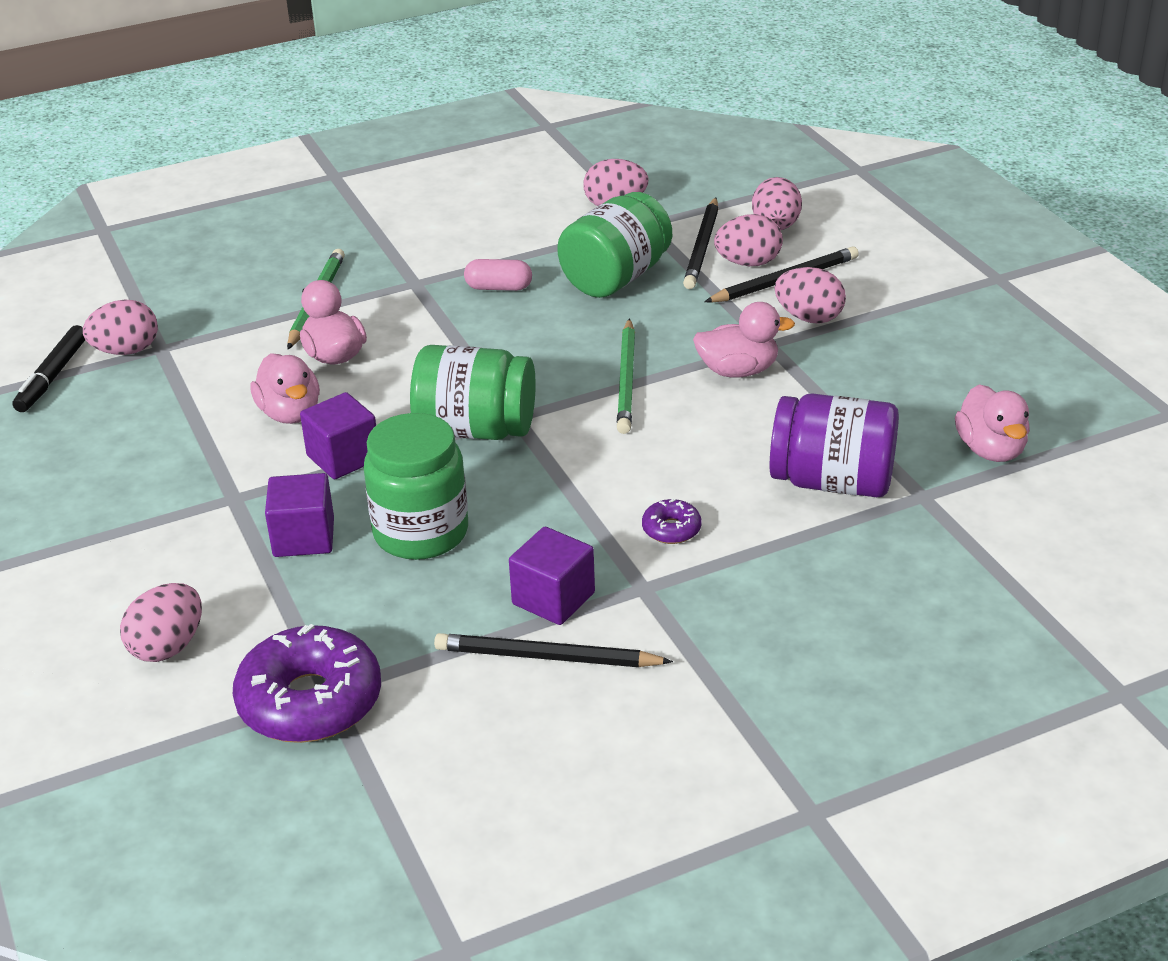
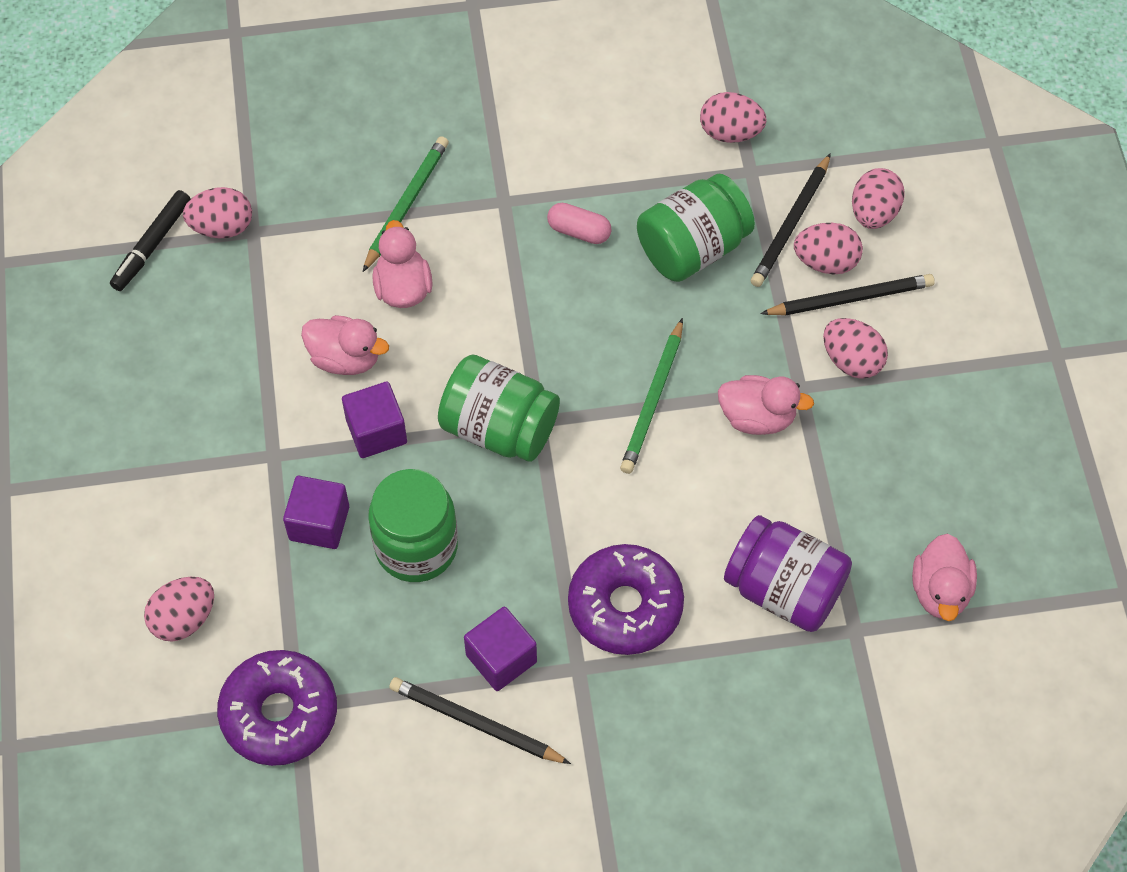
camera: 15 degrees right, 25 degrees up
pink duck [250,353,320,424] -> pink duck turned 60 degrees counterclockwise [301,315,389,375]
purple donut [642,499,701,544] -> purple donut [568,544,684,655], size x2.20

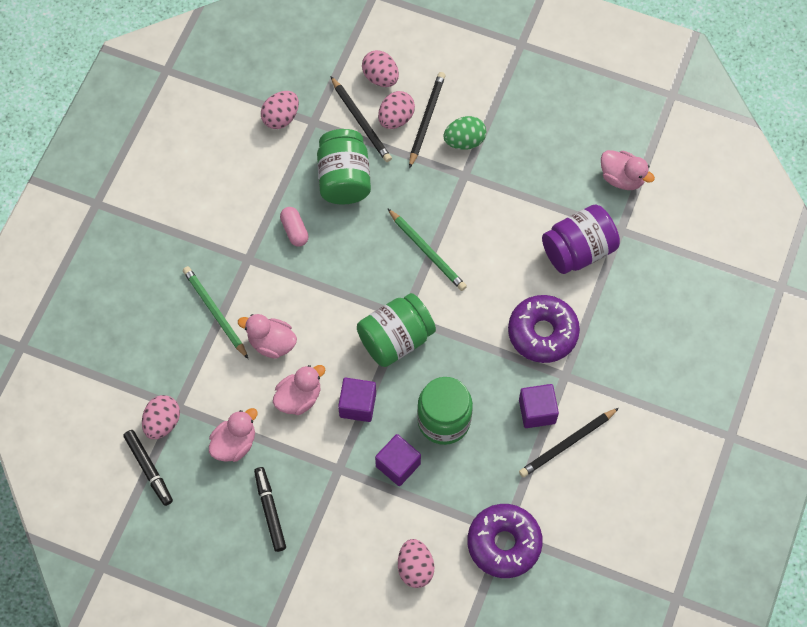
camera: 60 degrees left, 5 degrees up
pink capsule [547,203,611,244] -> pink capsule turned 75 degrees counterclockwise [280,207,309,247]
pink duck [718,375,814,435] -> pink duck moved to [209,408,258,462]
pink egg [823,318,888,379] -> green egg [443,116,486,150]
none -> black marker [254,467,286,552]

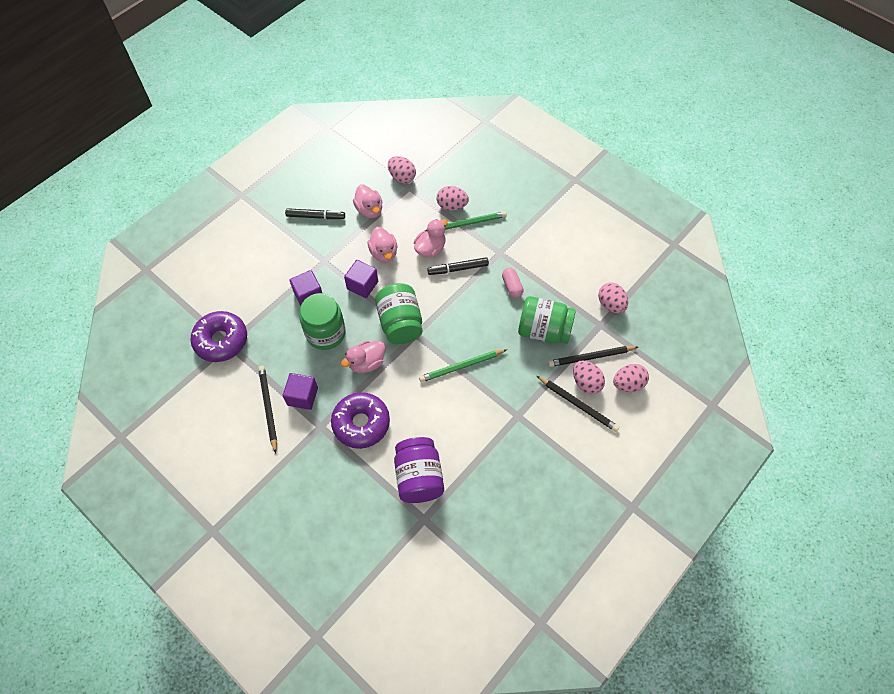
camera: 110 degrees right, 5 degrees down
black marker [123,430,173,506] -> black marker moved to [427,257,489,275]
pink capsule [280,207,309,247] -> pink capsule turned 75 degrees clockwise [502,268,524,298]
pink egg [398,539,434,588] -> pink egg moved to [437,186,469,211]
green egg [443,116,486,150] -> none
pink duck [601,150,655,190] -> pink duck moved to [341,341,385,373]

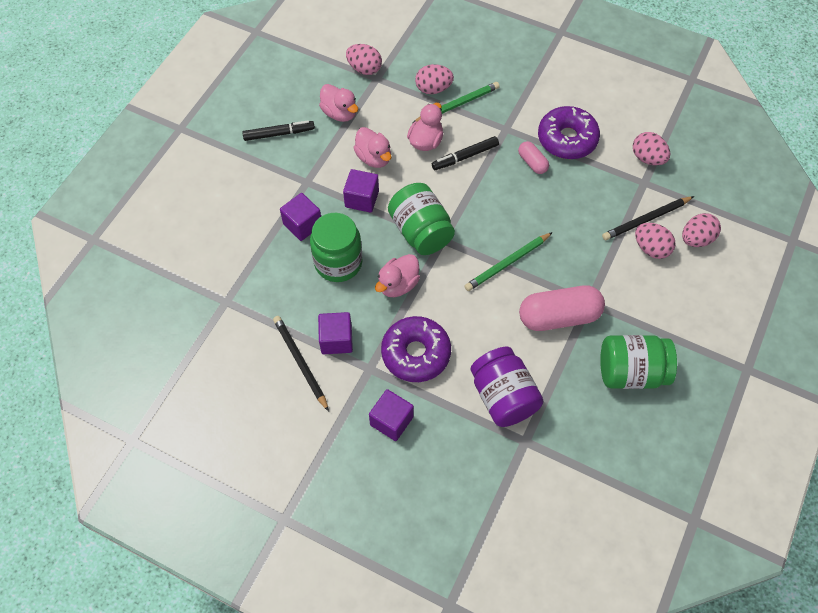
camera: 15 degrees left, 0 degrees up
purple donut [190,311,247,362] -> purple donut moved to [538,106,600,159]
green jar [518,296,576,344] -> green jar moved to [600,335,677,389]
black pencil [537,376,619,432] -> none
none -> purple cube [369,389,414,441]
none -> pink capsule [519,285,605,331]

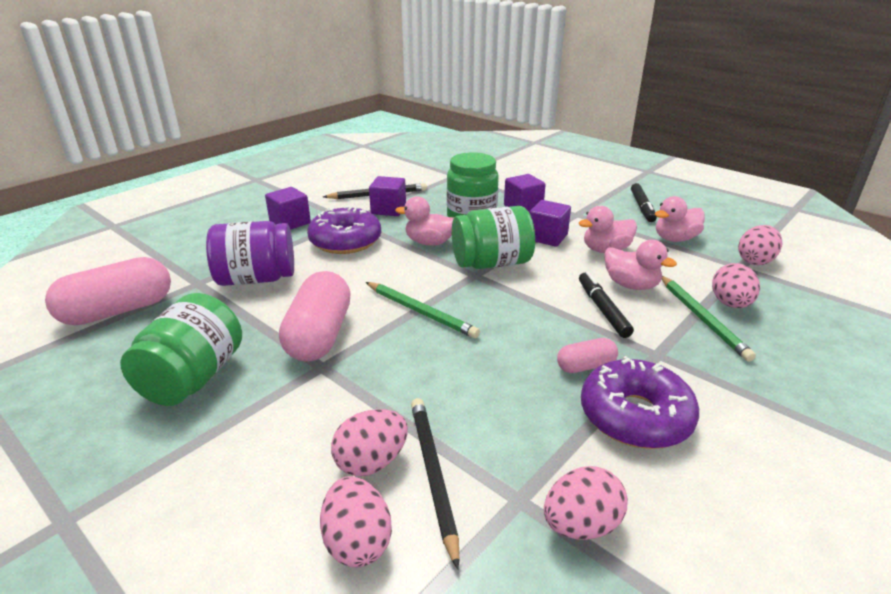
camera: 105 degrees right, 30 degrees down
pink duck [375,254,420,297] -> pink duck turned 45 degrees counterclockwise [395,196,454,246]
green pencil [464,232,553,291] -> green pencil turned 150 degrees clockwise [366,282,480,338]
none -> pink capsule [45,257,171,325]

